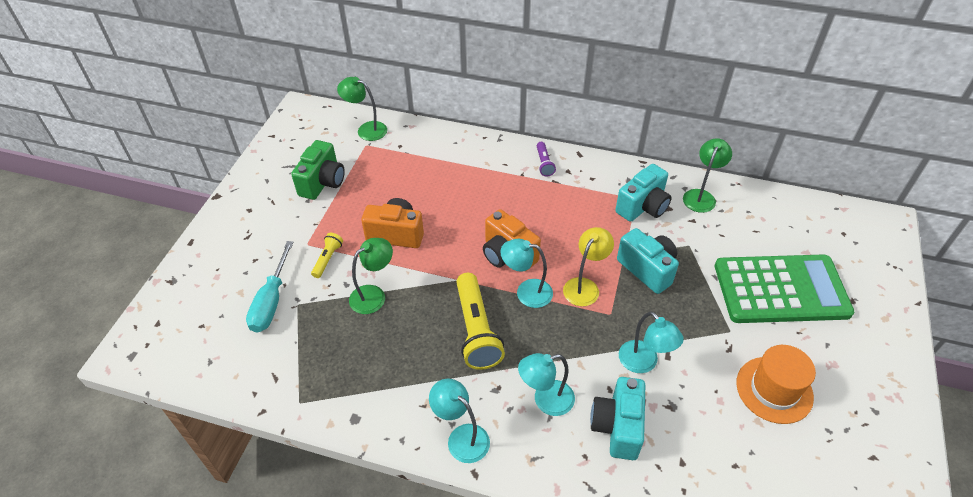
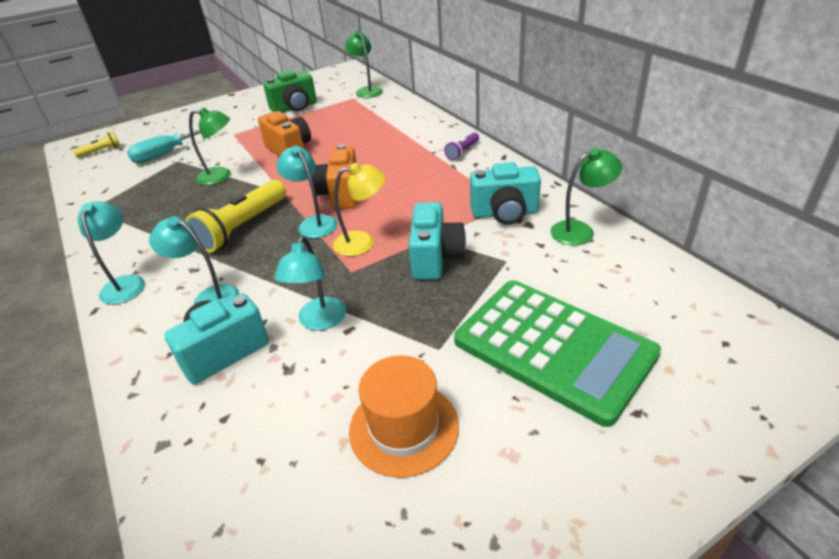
camera: 45 degrees right, 10 degrees down
yellow flashlight [311,233,343,278] -> yellow flashlight moved to [73,131,121,158]

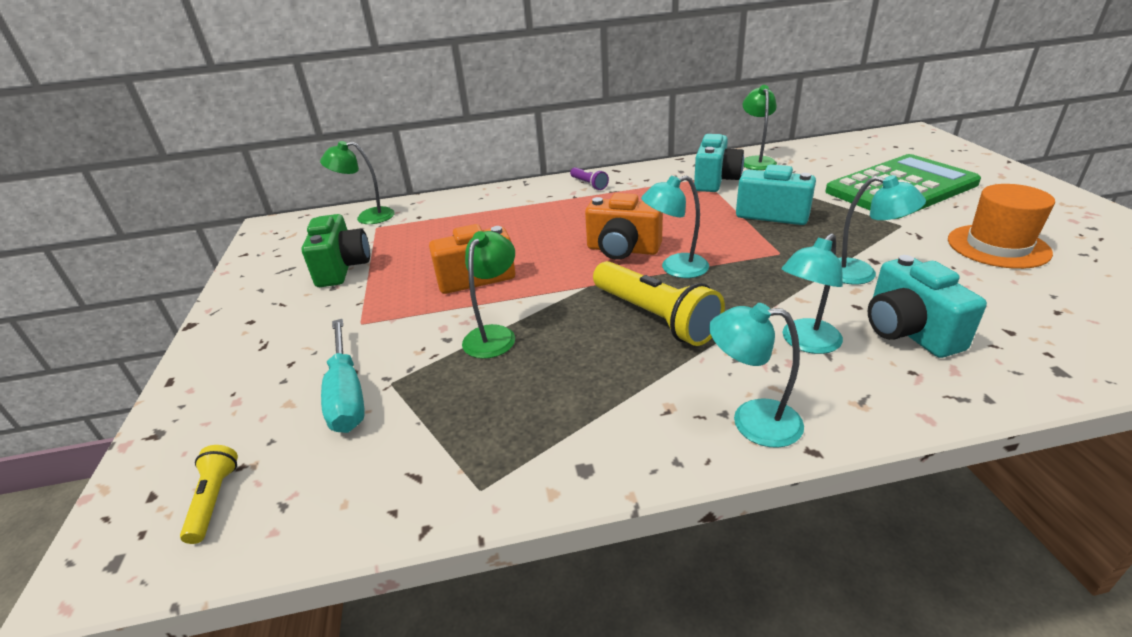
camera: 70 degrees left, 5 degrees down
yellow lamp [333,163,386,256] -> none

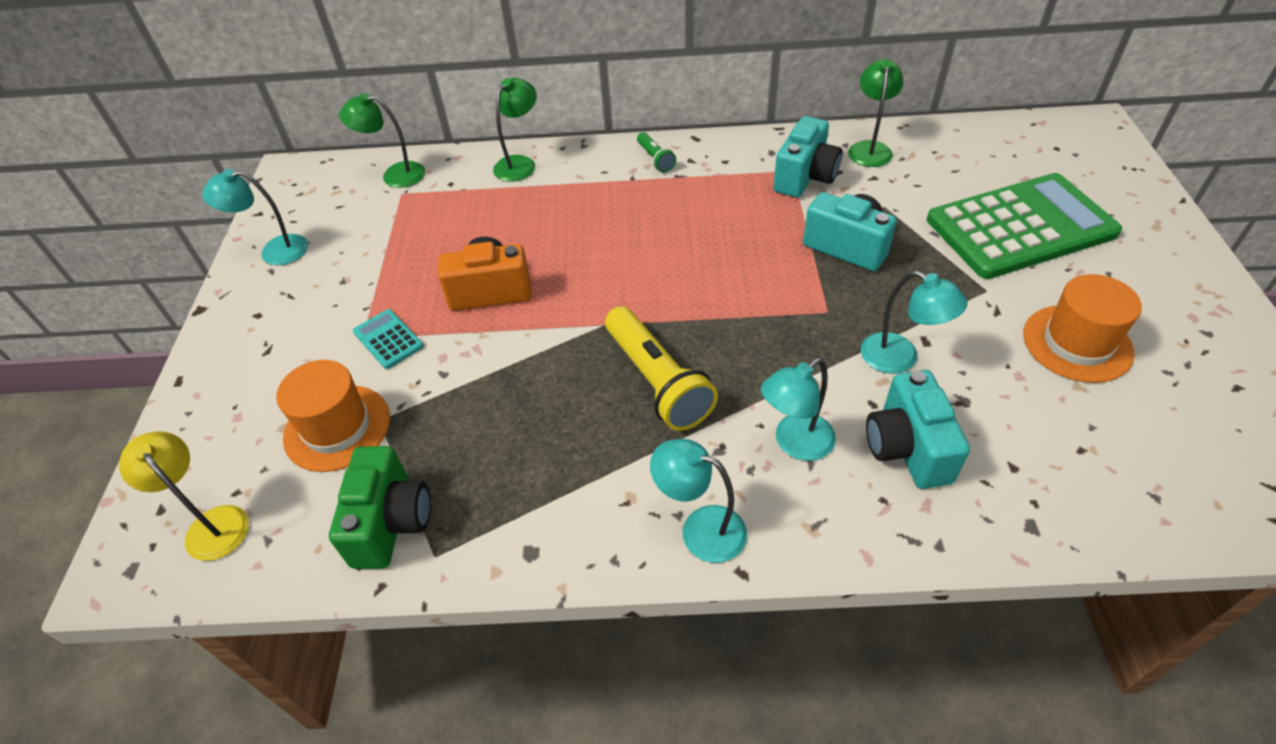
camera: 10 degrees right, 15 degrees up
yellow flashlight [180,445,238,544] -> yellow lamp [119,431,249,561]
green camera [302,214,370,287] -> green camera moved to [329,446,431,569]
turquoise screwdriver [321,319,365,433] -> orange hat [276,360,390,472]
green lamp [462,231,515,359] -> green lamp moved to [493,78,537,182]
purple flashlight [570,167,609,190] -> green flashlight [637,132,676,173]
orange camera [585,193,663,260] -> none
turquoise lamp [641,175,709,278] -> turquoise lamp moved to [202,169,308,265]
none -> turquoise calculator [353,309,424,369]

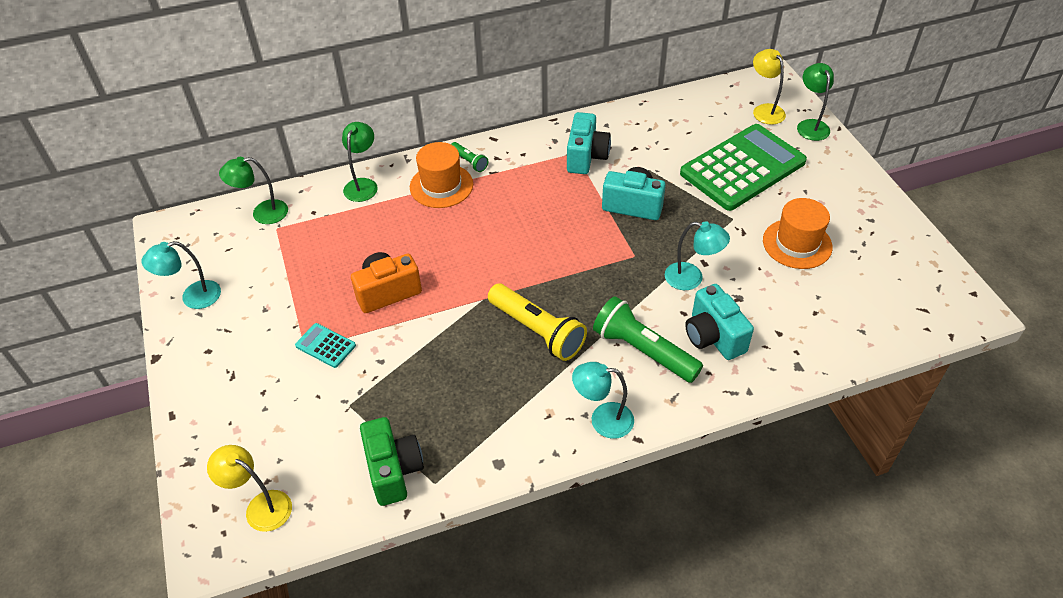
camera: 20 degrees left, 0 degrees up
orange hat [276,360,390,472] -> orange hat moved to [410,142,473,208]
turquoise lamp [761,358,836,461] -> green flashlight [593,296,703,383]
green lamp [848,59,903,167] -> green lamp moved to [797,63,834,141]
none -> yellow lamp [753,49,786,125]

